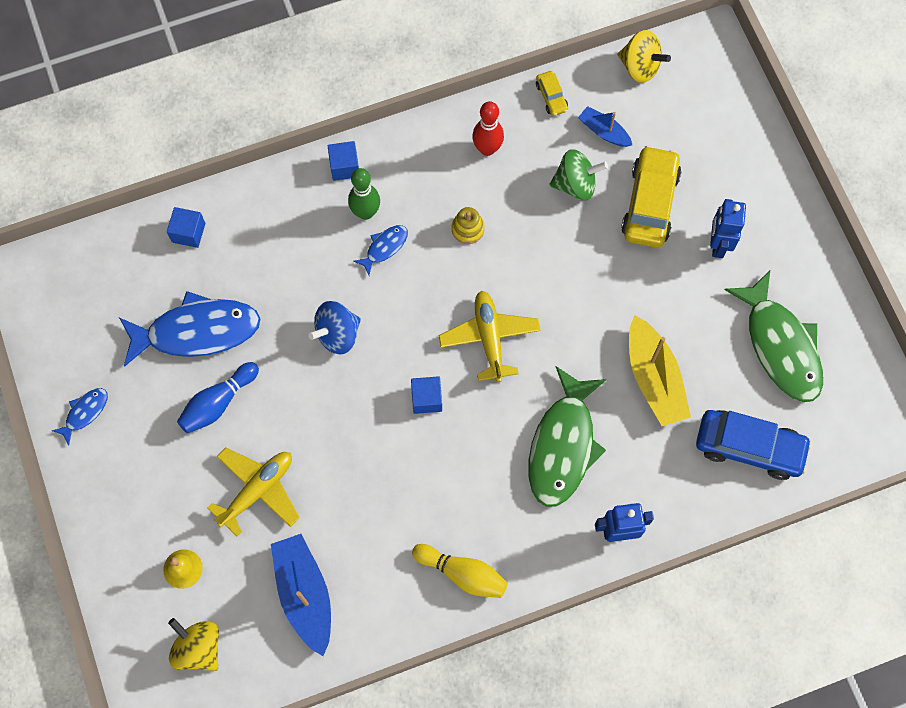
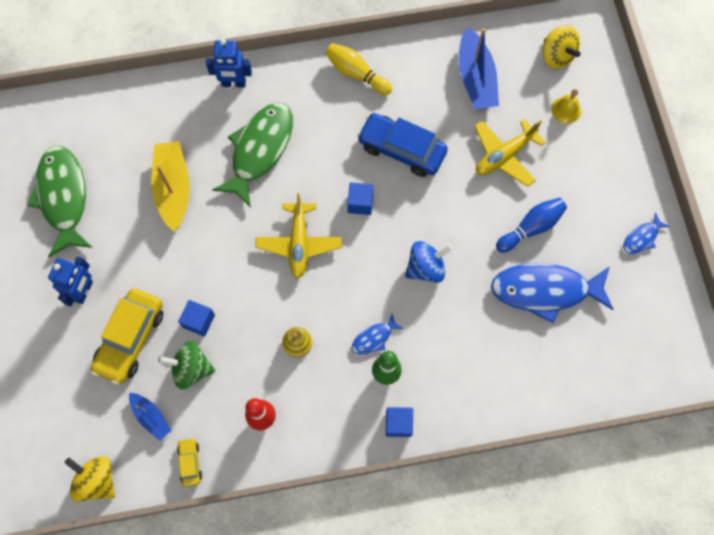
camera: 170 degrees left, 0 degrees up
blue cube [167,207,205,248] -> blue cube moved to [178,300,215,337]
blue car [696,410,812,480] -> blue car moved to [357,113,448,177]

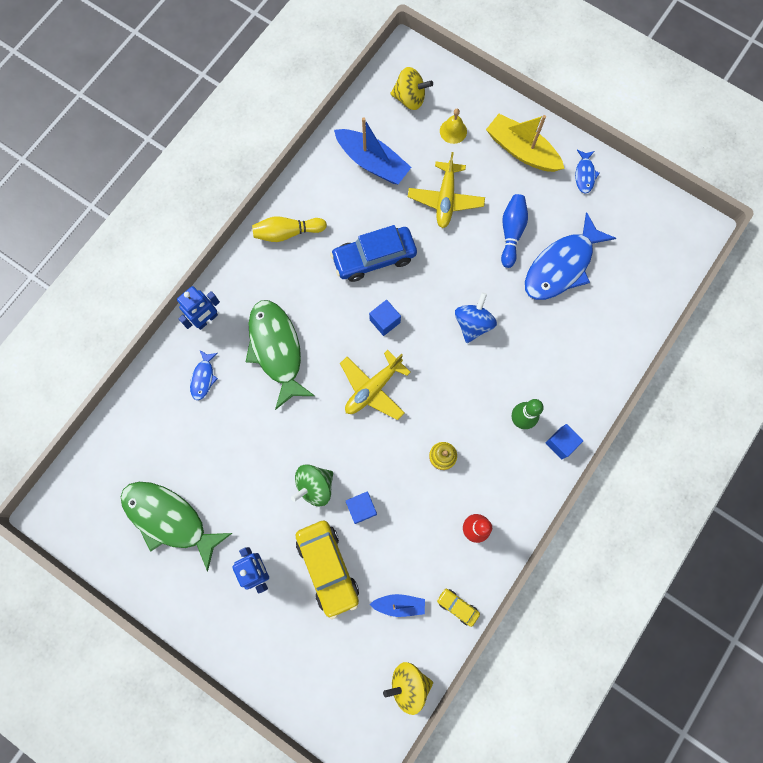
camera: 45 degrees left, 5 degrees up
yellow boat [151,141,190,232] -> yellow boat moved to [486,114,565,172]
green spinning top [158,341,215,390] -> green spinning top moved to [291,464,333,506]
yellow plane [255,194,342,279] -> yellow plane turned 90 degrees clockwise [340,350,411,420]
blue fish [351,314,404,355] -> blue fish moved to [190,350,218,400]

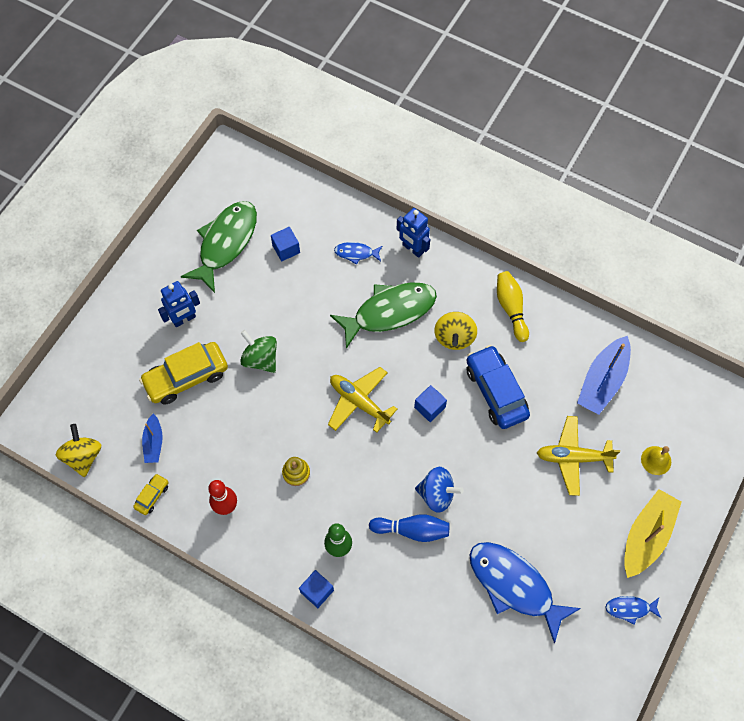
camera: 85 degrees right, 10 degrees down
blue cube [346,491,377,524] -> blue cube moved to [271,227,300,261]
yellow spinning top [390,67,433,110] -> yellow spinning top moved to [434,312,477,350]
blue bowling pin [501,194,528,268] -> blue bowling pin moved to [369,514,449,542]

